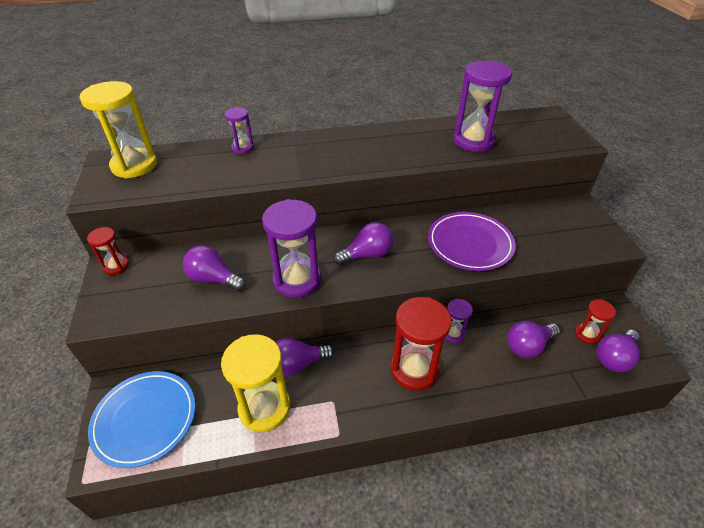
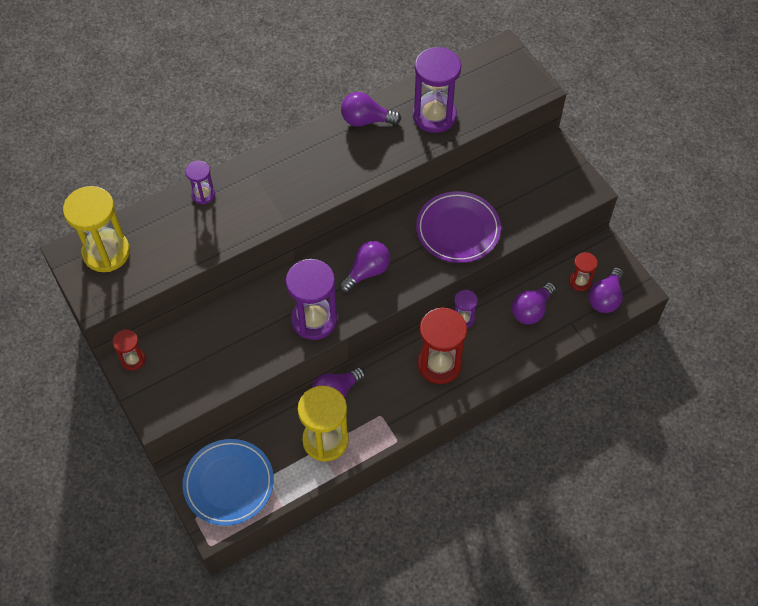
camera: 20 degrees left, 15 degrees up
purple light bulb [183,245,246,291] -> purple light bulb moved to [341,92,401,127]

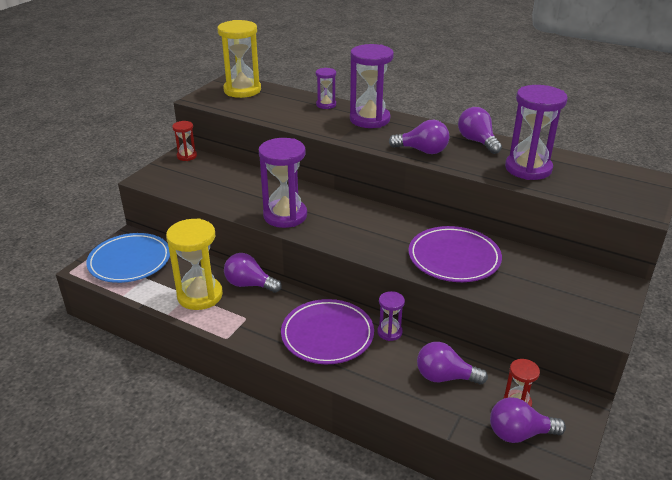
camera: 60 degrees right, 25 degrees down
purple light bulb [339,241,390,293] -> purple light bulb moved to [389,120,449,154]
red hourglass [417,307,467,384] -> purple plate [281,299,374,364]
none -> purple hourglass [350,44,394,128]

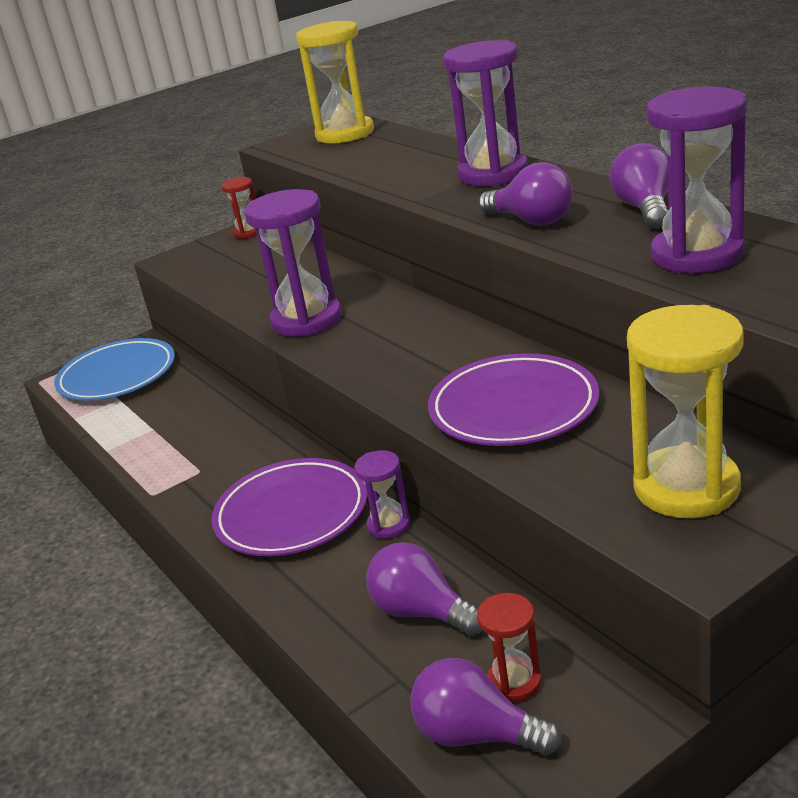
camera: 30 degrees right, 5 degrees down
yellow hourglass [166,218,223,310] -> yellow hourglass moved to [627,305,744,518]
purple light bulb [224,253,282,293] -> none
purple hourglass [316,68,336,109] -> none

